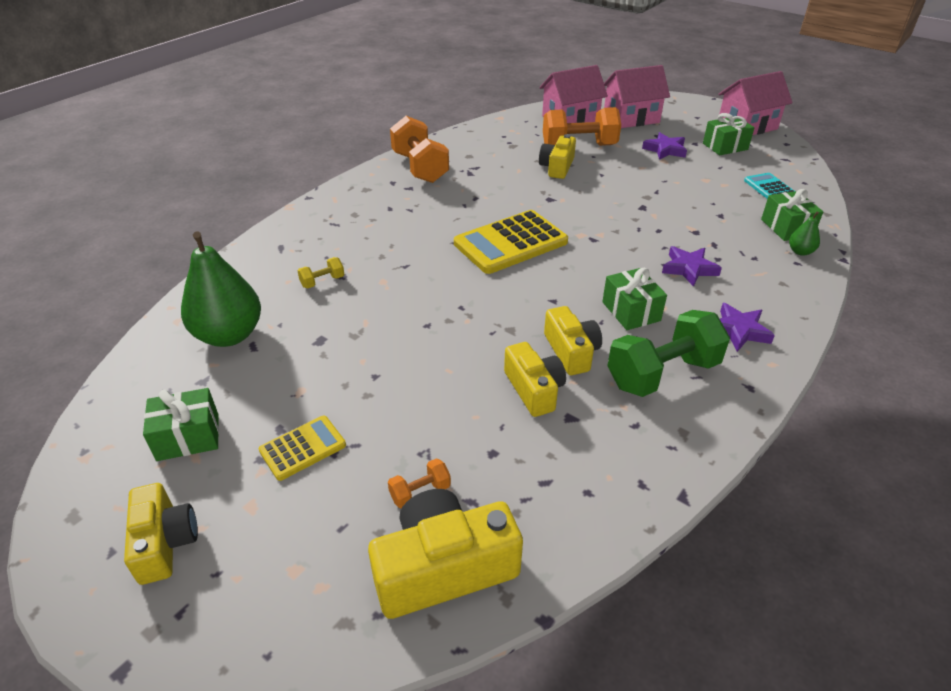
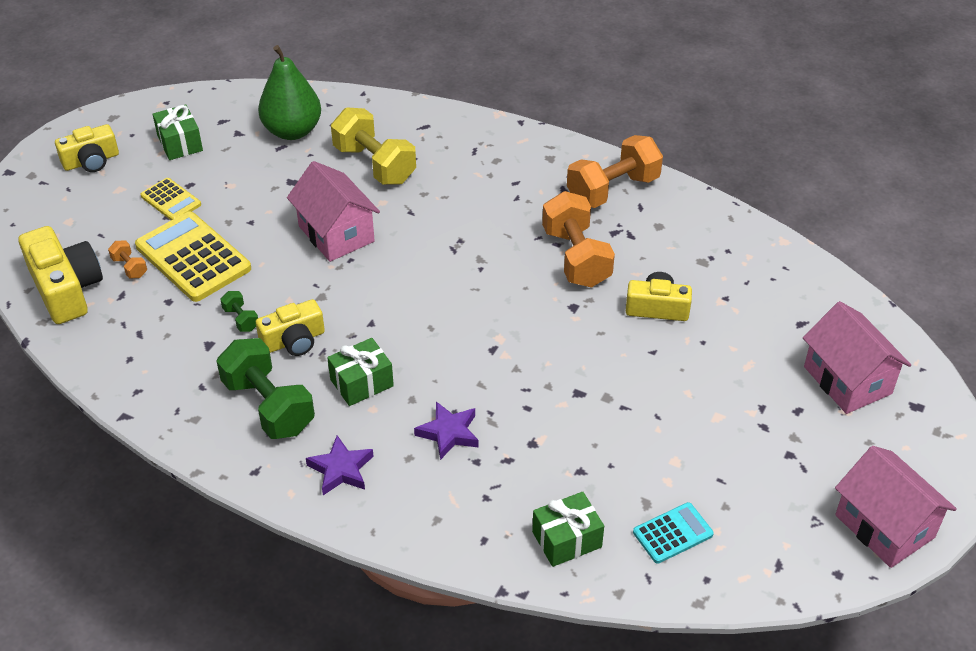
camera: 80 degrees right, 5 degrees up
yellow dumbbell [298,257,345,288] -> yellow dumbbell [331,108,416,185], size x2.26
yellow calculator [454,210,568,274] -> yellow calculator moved to [135,211,251,302]
yellow camera [504,342,566,417] -> green dumbbell [220,291,258,332]
pink house [539,65,608,123] -> pink house moved to [287,161,380,262]
orange dumbbell [543,107,621,146] -> orange dumbbell moved to [542,191,615,288]
purple star [642,132,687,160] -> none
green gift [703,113,755,155] -> none
green pear [789,211,820,256] -> none

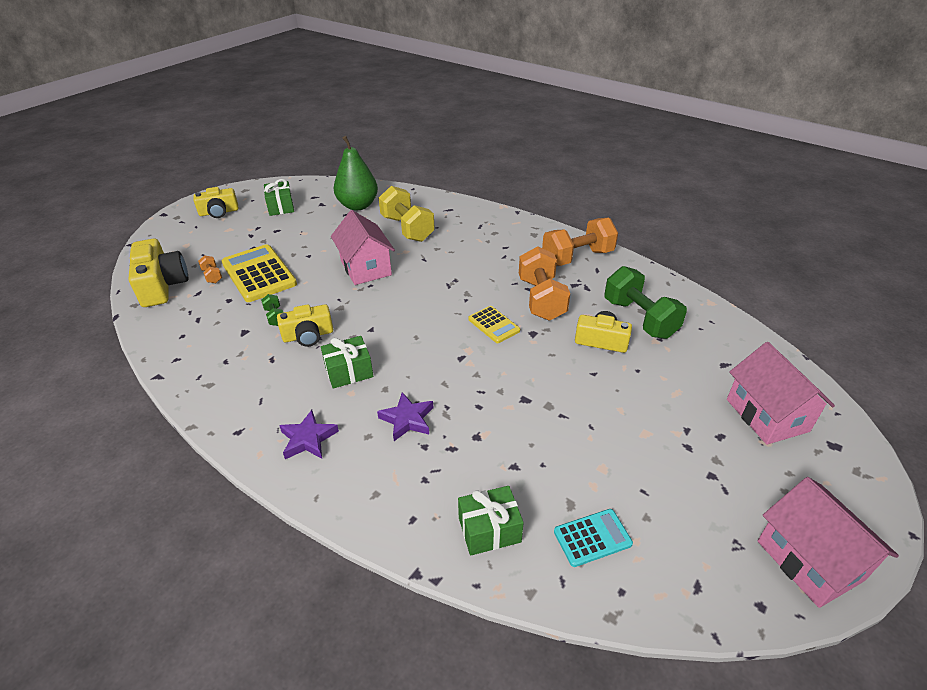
camera: 10 degrees right, 5 degrees down
yellow calculator [140,178,201,220] -> yellow calculator moved to [468,306,520,343]
green dumbbell [217,338,315,439] -> green dumbbell moved to [604,266,687,339]

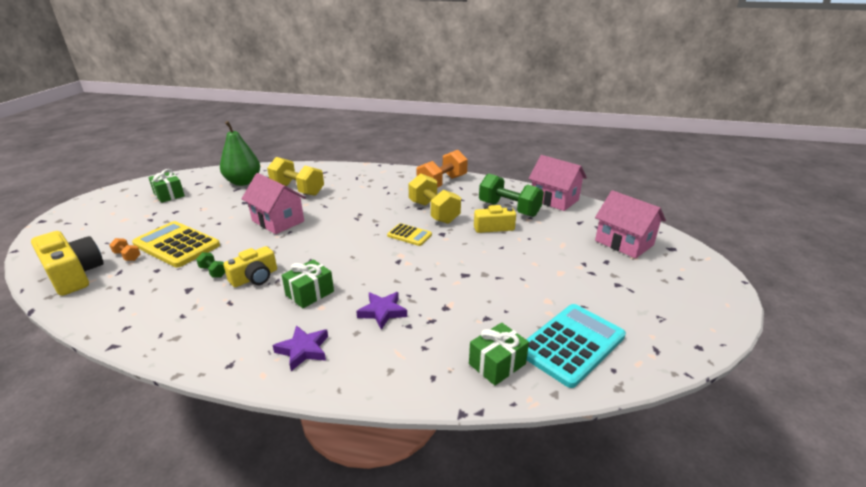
camera: 25 degrees left, 10 degrees down
yellow camera [194,187,238,218] -> none
orange dumbbell [519,246,570,320] -> yellow dumbbell [408,173,461,224]
turquoise calculator [554,509,633,567] -> turquoise calculator [526,304,626,388], size x1.87
pink house [757,477,899,608] -> pink house moved to [529,155,587,211]

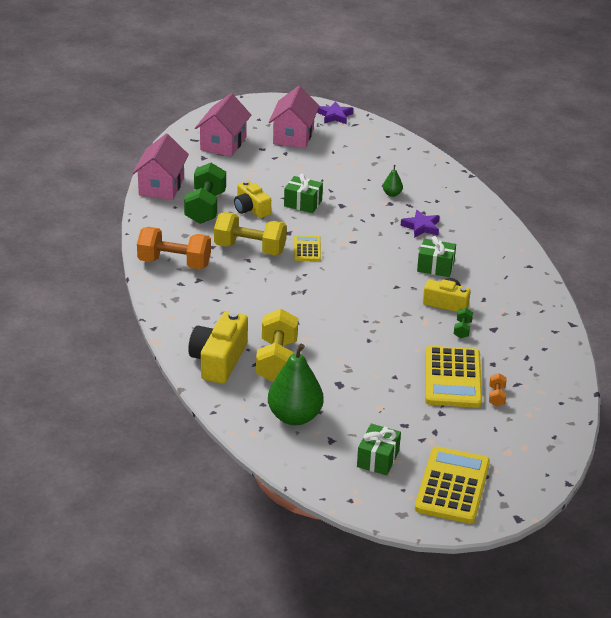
camera: 120 degrees left, 5 degrees up
yellow camera [31,231,104,296] -> yellow camera moved to [188,311,248,384]
pink house [241,173,306,234] -> pink house moved to [269,86,319,148]
purple star [272,325,328,371] -> purple star moved to [317,101,353,124]
yellow dumbbell [408,173,461,224] -> yellow dumbbell turned 75 degrees clockwise [214,212,287,255]
green gift [469,323,529,386] -> green gift moved to [284,174,323,213]
turquoise calculator [526,304,626,388] -> none
none -> green pear [383,165,403,197]
none -> yellow calculator [415,447,490,524]

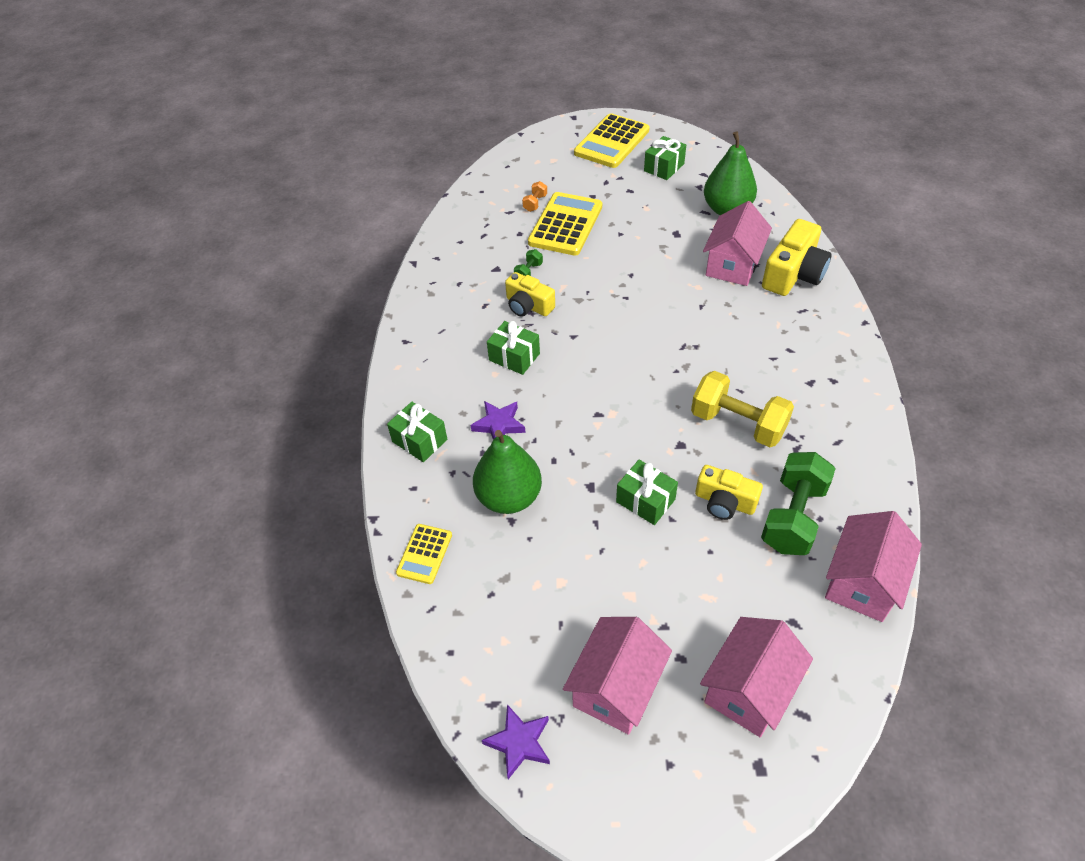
camera: 160 degrees left, 15 degrees up
orange dumbbell [137,227,211,269] -> none
yellow camera [234,180,271,218] -> yellow camera turned 135 degrees clockwise [695,465,763,520]
yellow dumbbell [256,309,298,382] -> pink house [703,201,772,286]
yellow calculator [294,235,321,261] -> yellow calculator moved to [396,524,452,584]
green pear [383,165,403,197] -> green pear [473,430,542,514], size x2.26
none -> green gift [387,402,447,462]

